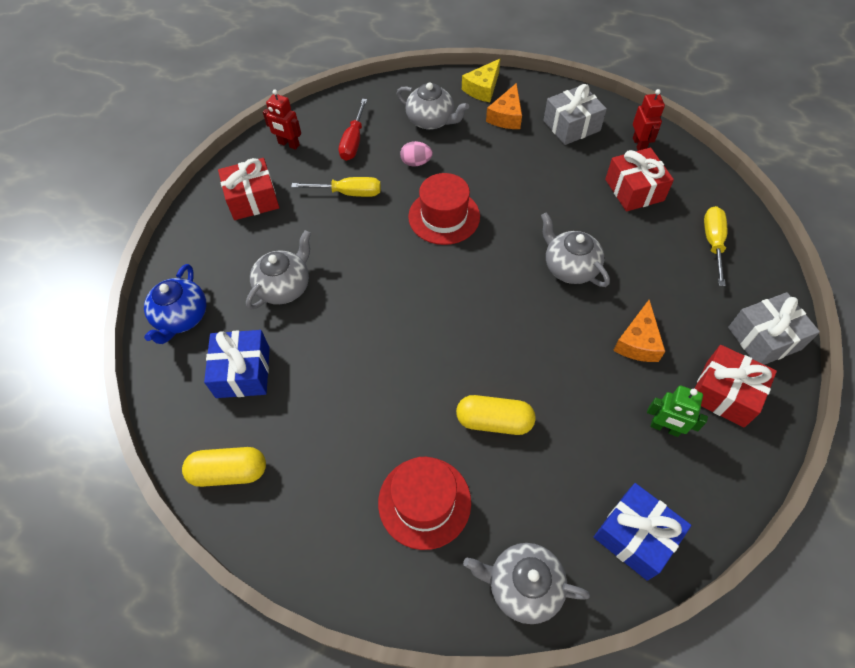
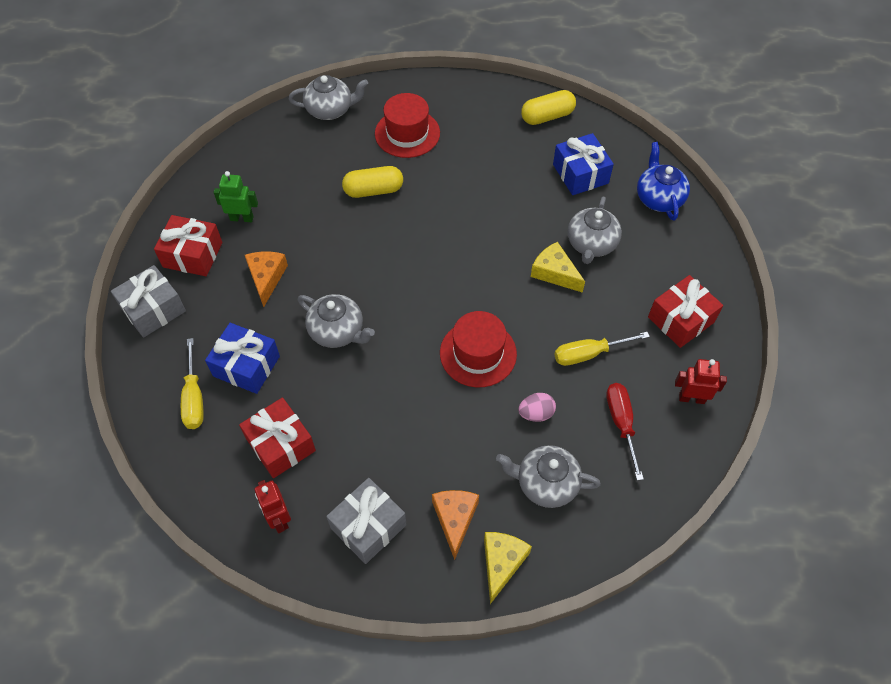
camera: 160 degrees right, 0 degrees up
blue gift [594,483,691,581] -> blue gift moved to [205,323,280,394]
none -> yellow cheese [531,242,585,293]

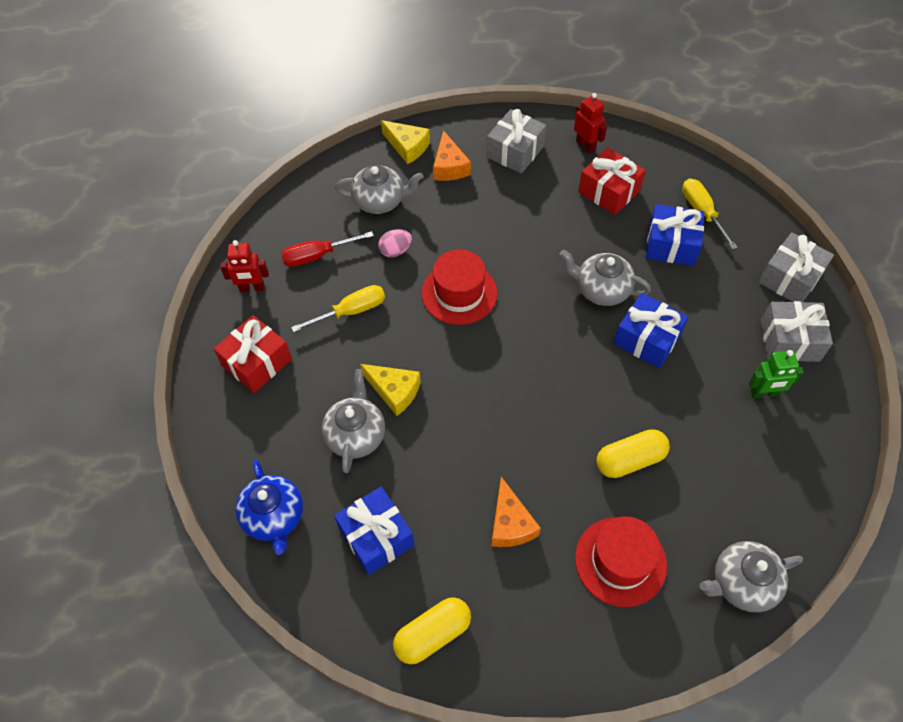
camera: 170 degrees right, 0 degrees up
red gift [154,215,222,276] -> grey gift [761,301,833,362]
orange cheese [245,251,288,307] -> orange cheese moved to [492,477,541,547]
yellow cheese [484,532,532,604] -> yellow cheese turned 60 degrees counterclockwise [381,120,430,164]
red screwdriver [606,383,644,481] -> red screwdriver turned 90 degrees clockwise [281,231,374,267]
none -> blue gift [614,293,688,368]

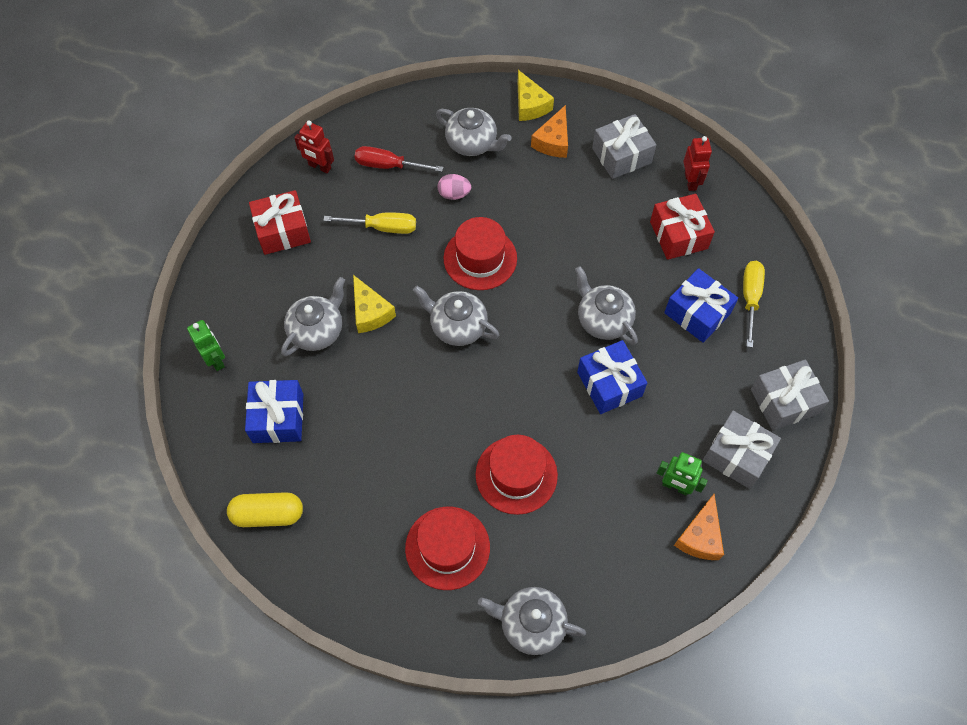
camera: 30 degrees right, 5 degrees up
blue teapot [235,460,303,555] -> green robot [187,320,225,371]
orange cheese [492,477,541,547] -> orange cheese moved to [674,494,724,560]
yellow capsule [597,429,670,478] -> red hat [476,435,558,515]
none -> grey teapot [413,285,499,346]

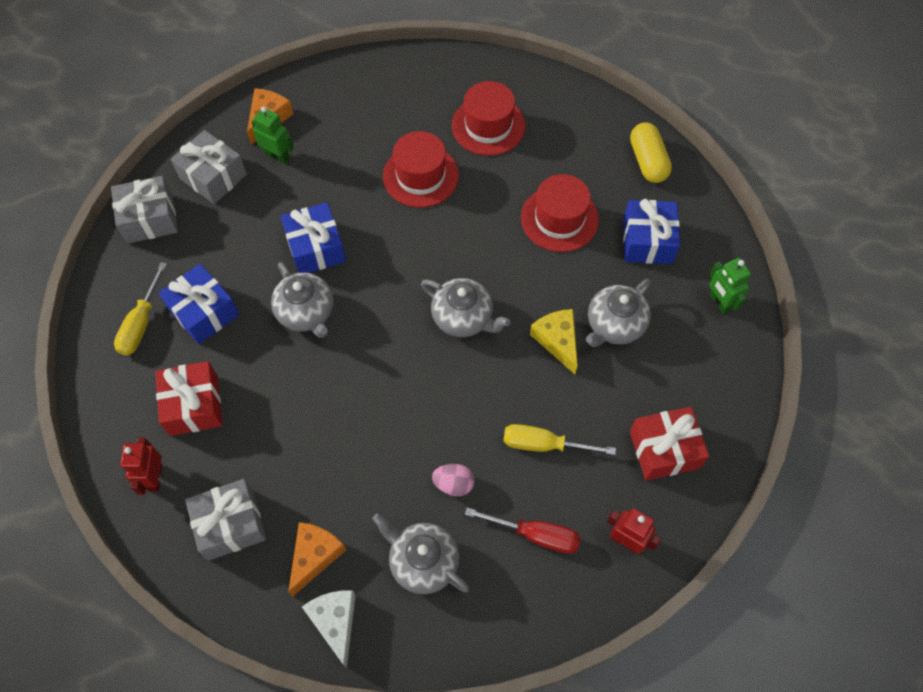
camera: 175 degrees left, 0 degrees up
yellow capsule [227,492,303,527] -> yellow capsule turned 75 degrees clockwise [630,122,672,183]
red hat [444,217,517,290] -> red hat moved to [521,174,599,252]
grey teapot [478,587,586,655] -> none
yellow cheese [518,70,554,121] -> white cheese [302,591,356,668]

